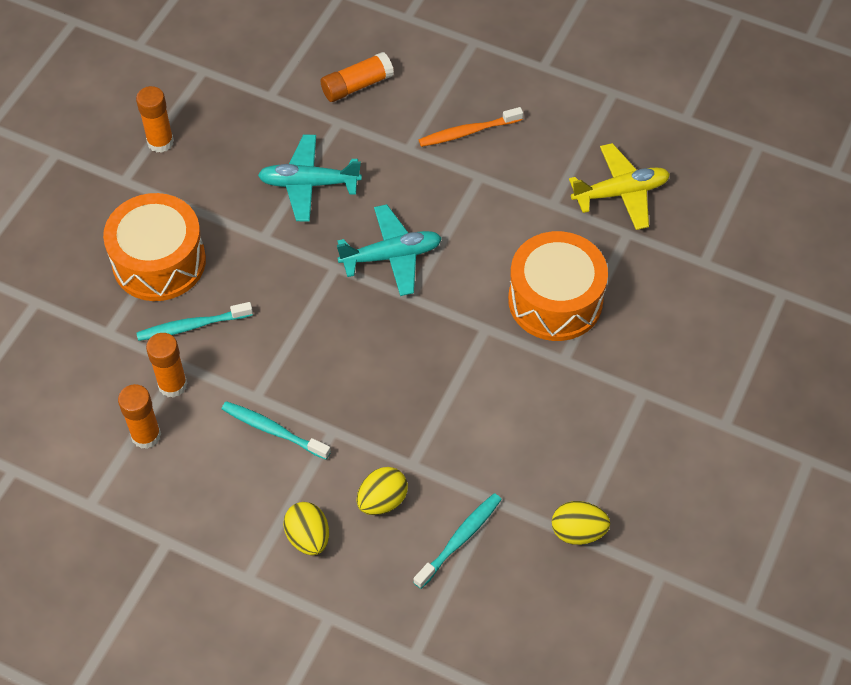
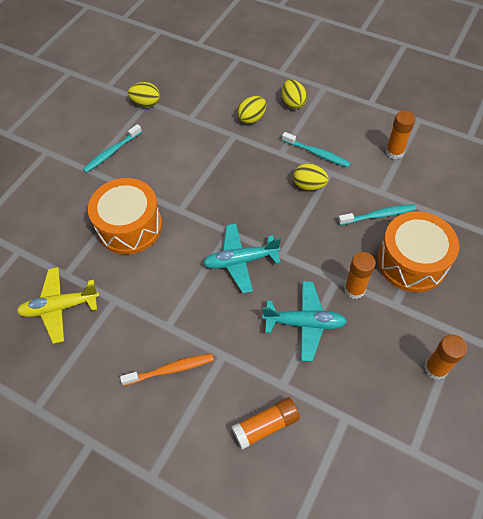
camera: 175 degrees left, 0 degrees up
orange glue stick [146,333,187,398] -> orange glue stick moved to [344,252,376,299]
turquoise toothbrush [413,493,502,589] -> turquoise toothbrush moved to [83,124,142,173]
none -> yellow egg [293,163,329,190]

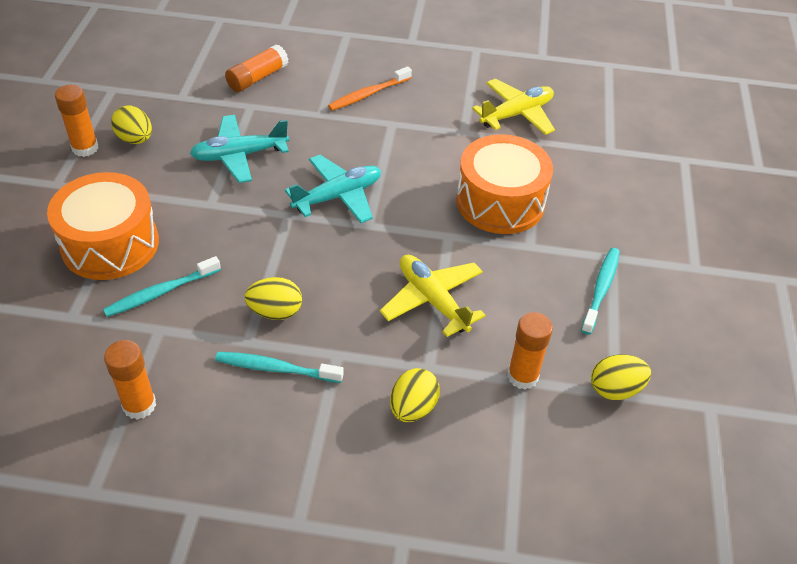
camera: 155 degrees right, 10 degrees down
yellow egg [282,80,307,109] -> yellow egg moved to [111,106,152,144]
orange glue stick [344,252,376,299] -> orange glue stick moved to [507,312,553,390]
none -> yellow plane [380,255,486,337]

